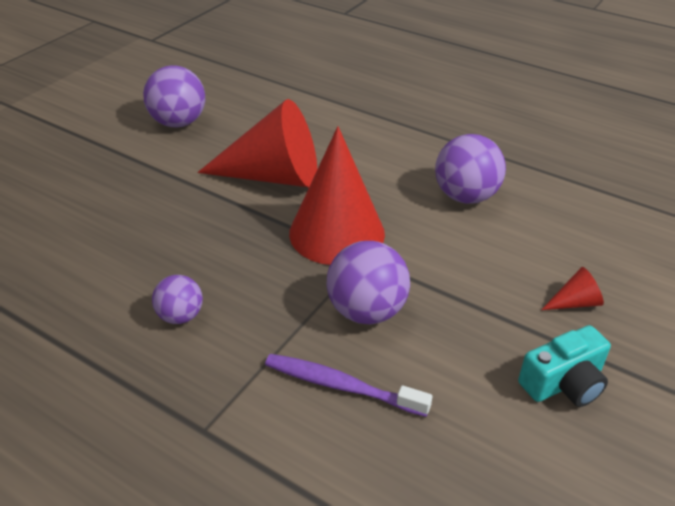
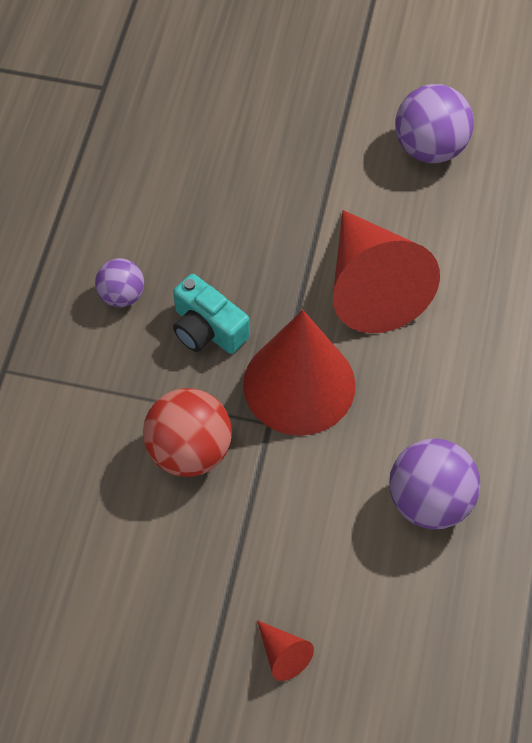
camera: 70 degrees right, 20 degrees up
purple toothbrush [265,354,433,417] -> none
purple ball [326,241,410,324] -> red ball [143,388,232,477]
turquoise camera [518,325,611,407] -> turquoise camera moved to [173,274,250,354]

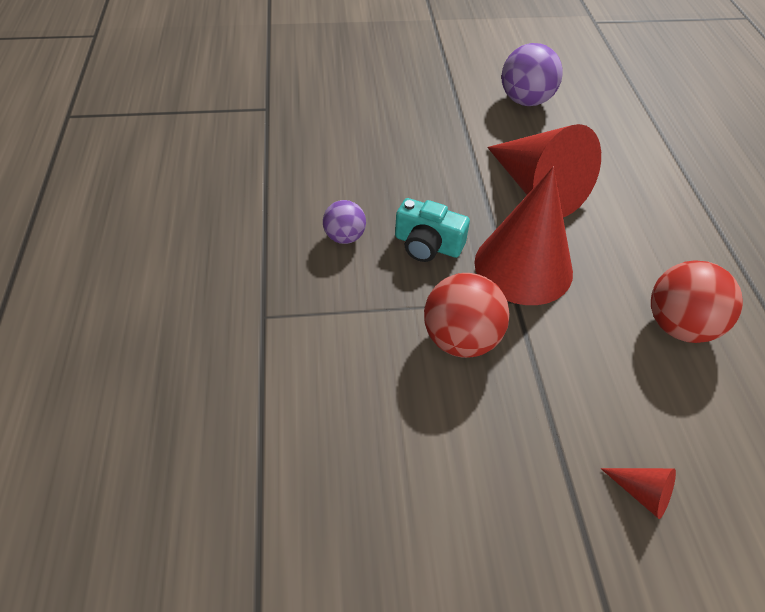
camera: 20 degrees left, 10 degrees down
purple ball [389,439,481,529] -> red ball [651,260,743,343]

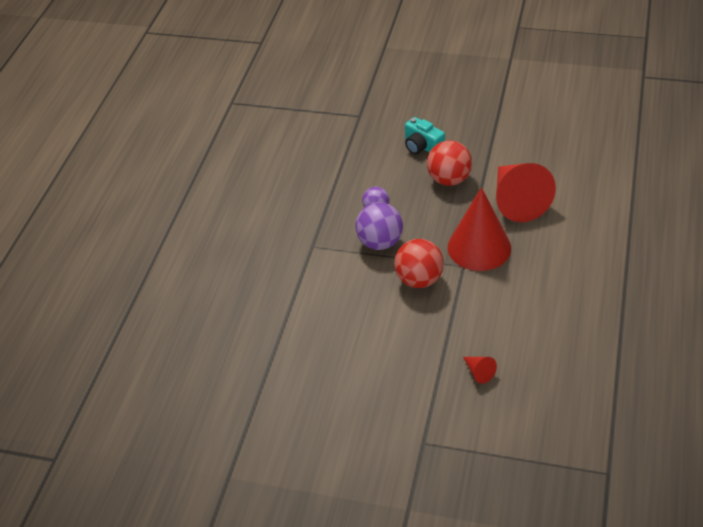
camera: 25 degrees right, 5 degrees down
turquoise camera [395,198,470,262] -> turquoise camera moved to [405,117,445,154]
purple ball [501,43,562,106] -> purple ball moved to [355,202,403,250]
red ball [651,260,743,343] -> red ball moved to [427,140,472,186]

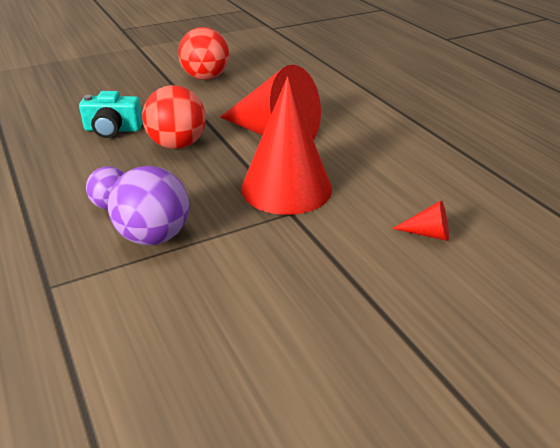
camera: 45 degrees left, 10 degrees down
red ball [394,239,444,288] -> red ball moved to [178,27,229,80]
red cone [463,357,497,384] -> red cone moved to [392,200,449,241]

